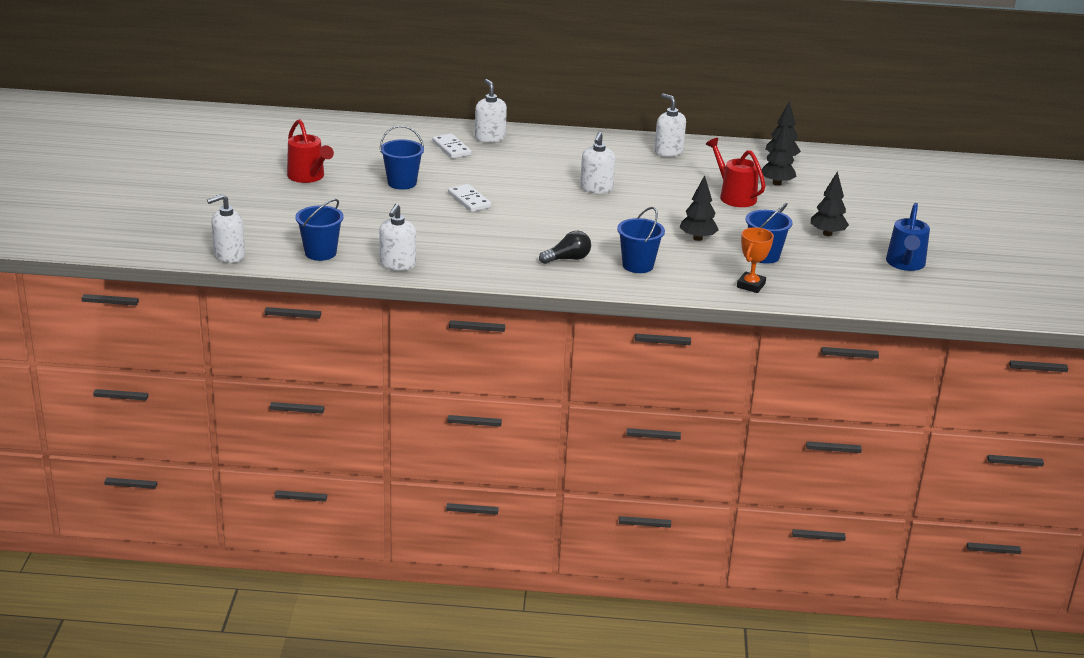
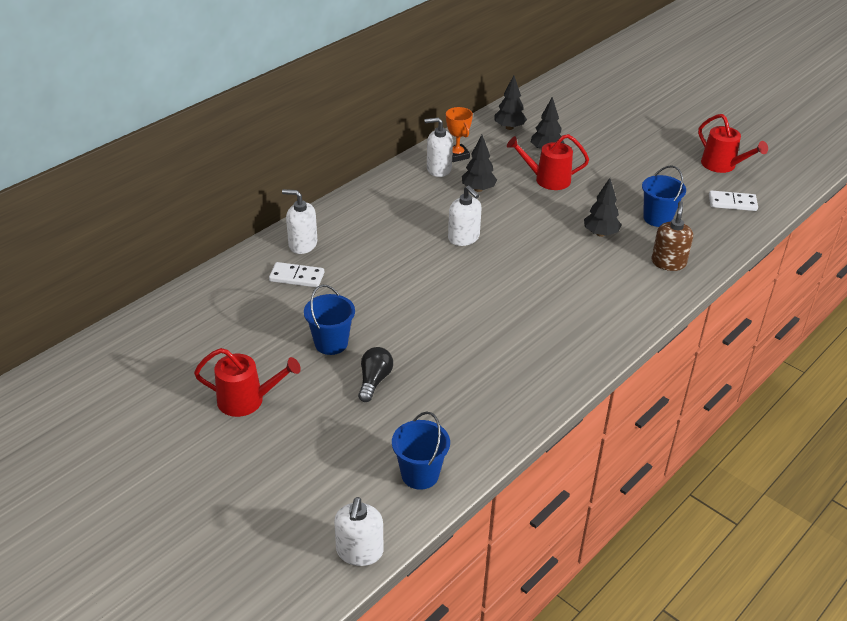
camera: 50 degrees left, 10 degrees up
white soap dispenser [379,204,416,271] -> none
white domino [448,184,492,212] -> white domino moved to [709,190,758,211]
black light bulb [539,231,591,264] -> black light bulb moved to [358,347,393,402]
blue bucket [617,207,665,273] -> none
orange trophy [737,227,774,293] -> orange trophy moved to [446,107,473,162]
black tree [811,172,849,236] -> black tree moved to [462,135,497,192]
blue watering can [886,203,930,271] -> red watering can [698,114,768,173]
none -> brown soap dispenser [651,201,693,271]

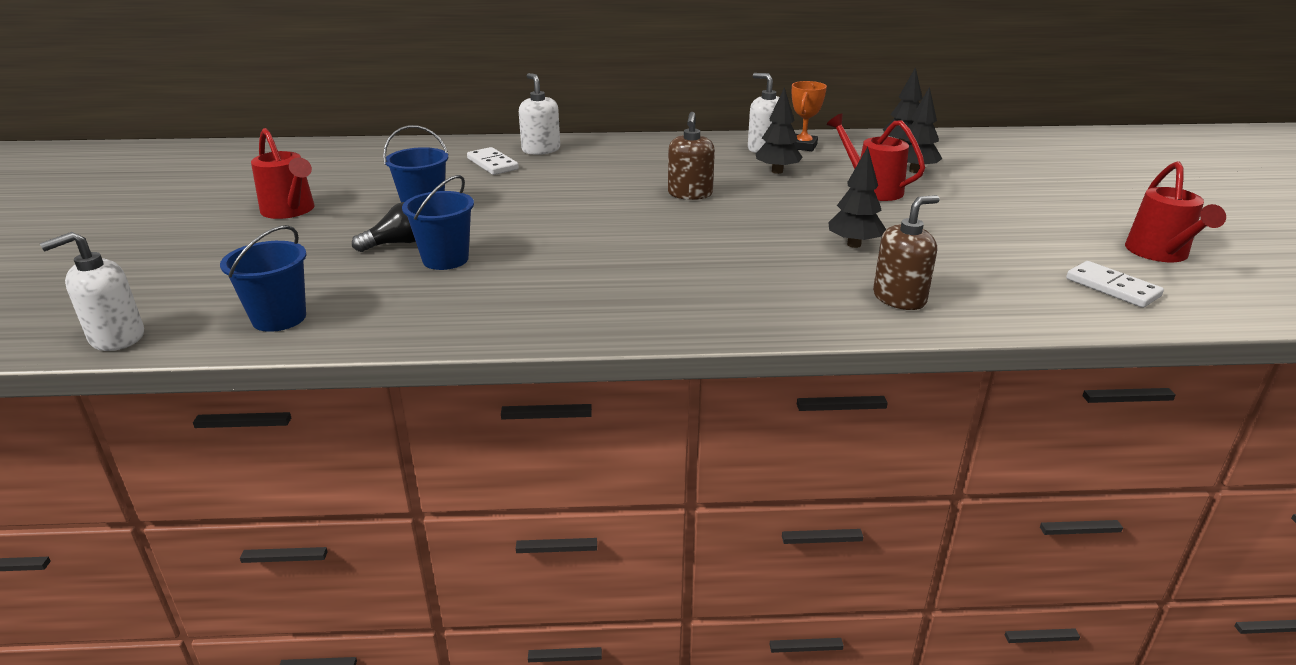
camera: 45 degrees right, 10 degrees down
white soap dispenser [448,186,481,246] -> brown soap dispenser [668,112,715,200]
blue bucket [642,165,686,227] -> blue bucket moved to [402,175,474,270]

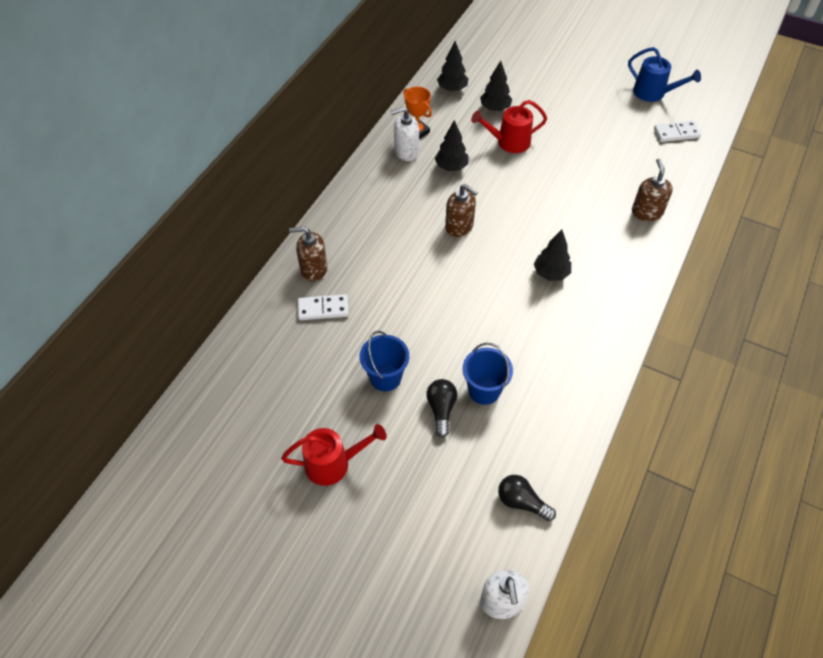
camera: 60 degrees left, 25 degrees up
blue bucket [220,225,307,332] -> black light bulb [498,475,556,521]
white soap dispenser [519,73,560,155] -> brown soap dispenser [289,227,327,282]
black tree [828,147,886,248] -> black tree moved to [534,229,571,281]
red watering can [1125,161,1226,262] -> blue watering can [628,47,701,102]

